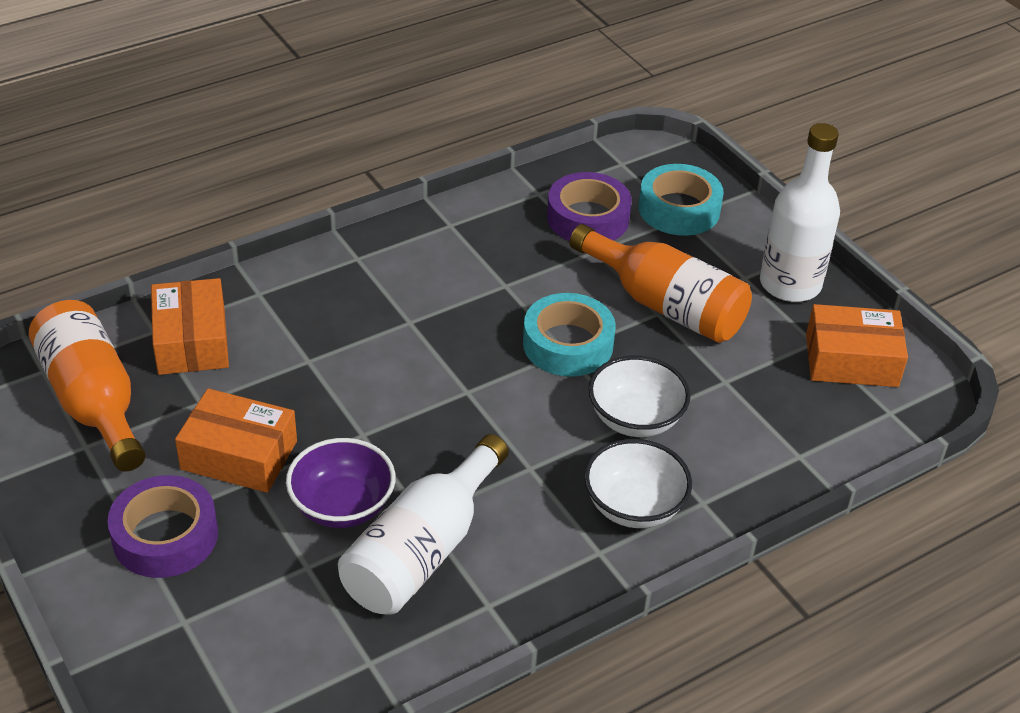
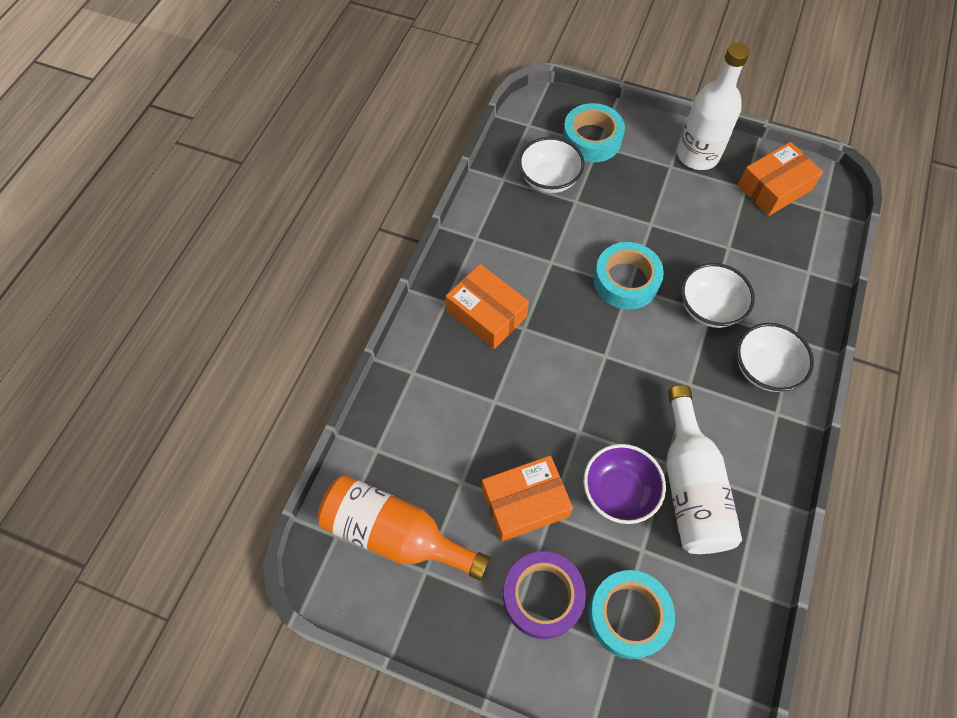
camera: 35 degrees left, 20 degrees up
orange box [151,278,229,375] -> orange box moved to [446,264,529,349]
purple tape [547,172,632,241] -> white bowl [518,137,585,193]
orange bottle [570,224,752,343] -> none
none -> turquoise tape [588,570,675,659]

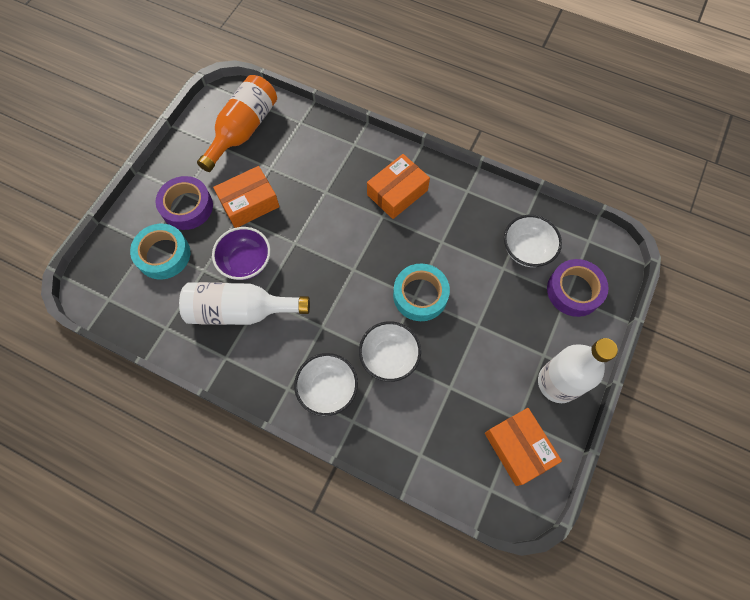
camera: 95 degrees right, 5 degrees up
orange box [482,455,573,542] -> orange box turned 75 degrees clockwise [213,166,280,228]
turquoise tape [563,103,625,162] -> purple tape [547,259,609,317]

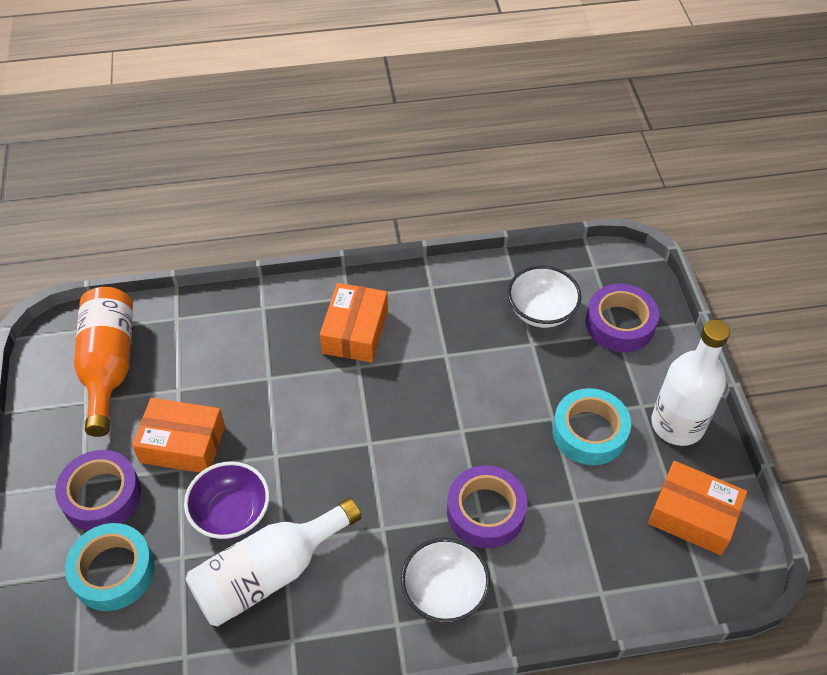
camera: 35 degrees left, 15 degrees down
orange box [213,166,280,228] -> orange box turned 75 degrees clockwise [132,398,225,473]
white bowl [359,321,421,382] -> purple tape [447,465,527,549]
turquoise tape [393,263,450,321] -> turquoise tape moved to [553,388,631,465]

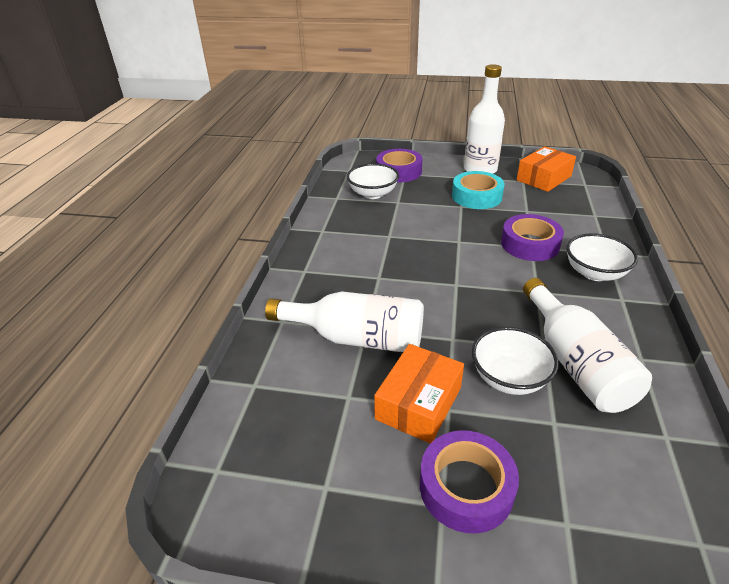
camera: 70 degrees left, 15 degrees down
turquoise tape [65,523,155,611] -> none
orange bottle [74,287,133,437] -> none
purple bowl [184,461,270,540] -> white bowl [472,327,559,395]
orange box [320,283,388,363] -> none
none -> white bottle [265,292,424,352]

